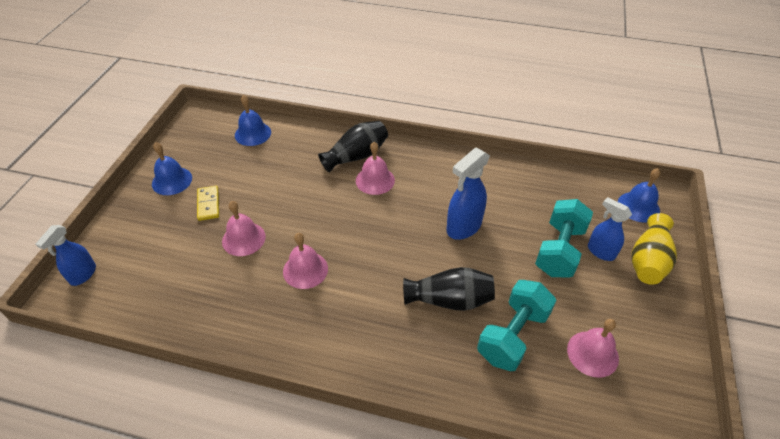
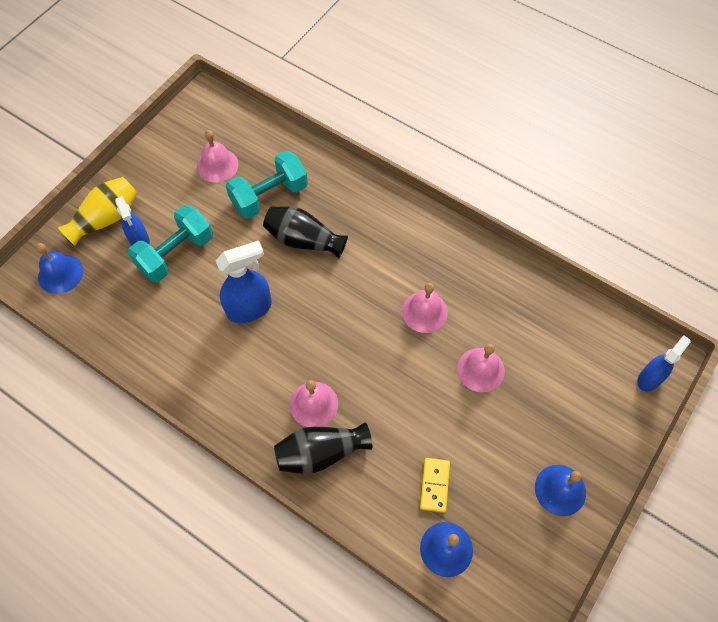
camera: 160 degrees left, 15 degrees up
yellow domino [197,186,219,221] -> yellow domino moved to [420,458,450,513]

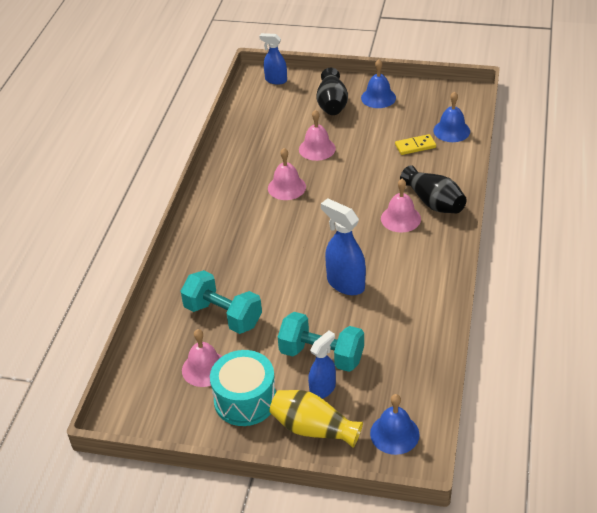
camera: 110 degrees left, 20 degrees down
black vase [263,206,348,259] -> black vase moved to [316,68,348,115]
none -> turquoise drum [210,350,276,426]

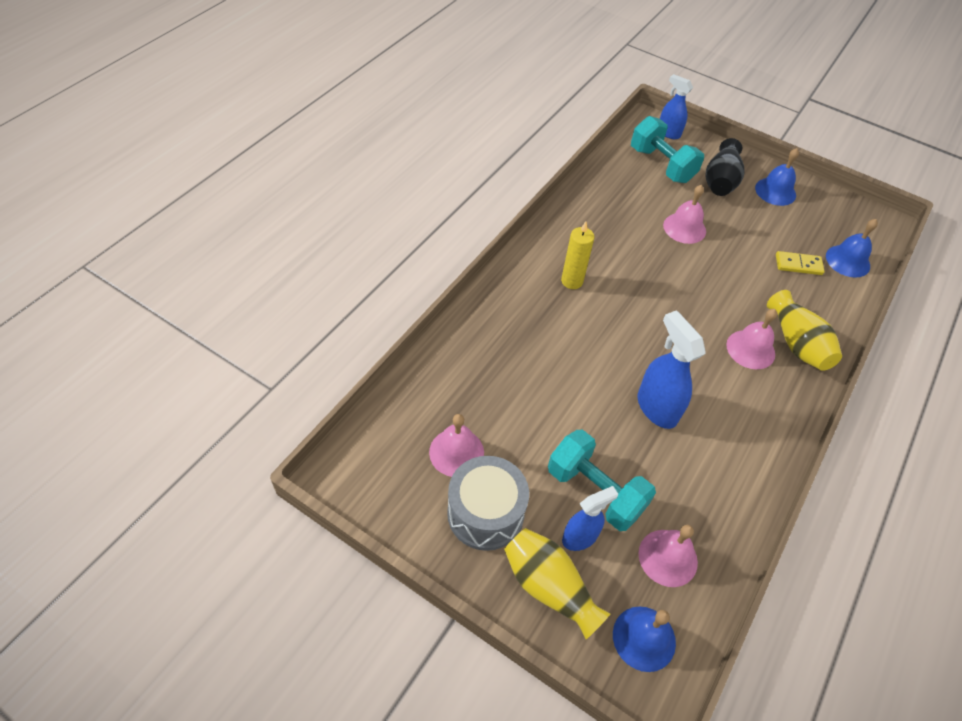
camera: 15 degrees right, 10 degrees up
turquoise dumbbell [181,270,262,334] -> turquoise dumbbell moved to [631,116,704,183]
turquoise drum [210,350,276,426] -> grey drum [447,456,529,551]
pink bell [268,148,306,200] -> pink bell moved to [639,525,698,587]
black vase [400,165,467,213] -> yellow vase [767,290,842,371]
none -> yellow candle [561,221,594,289]

